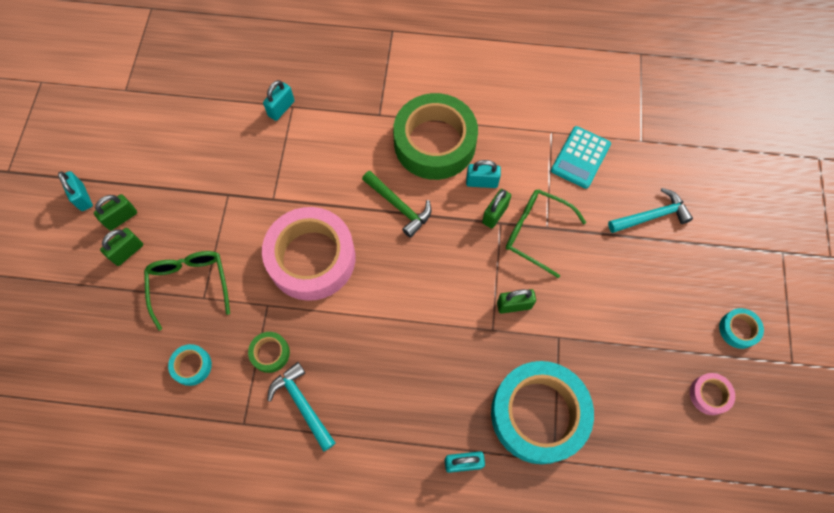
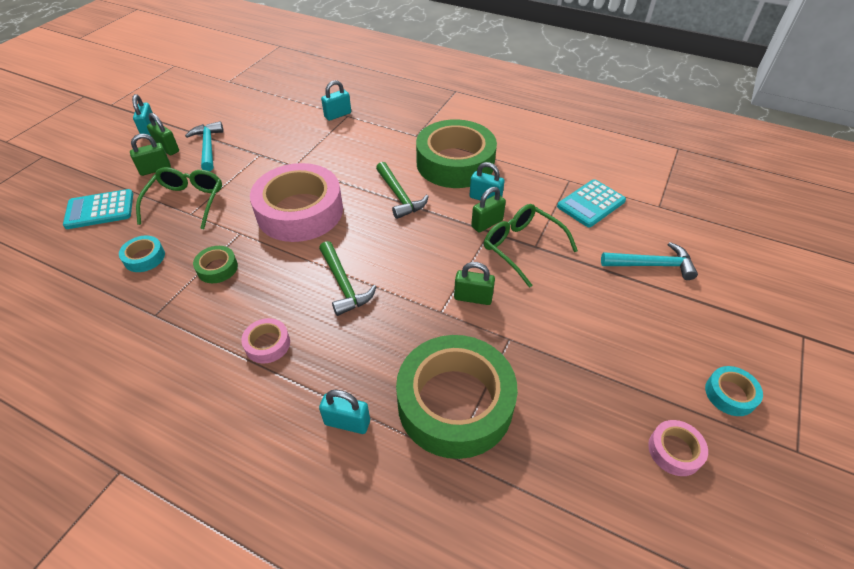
camera: 20 degrees right, 20 degrees down
green padlock [94,194,137,231] -> green padlock turned 60 degrees clockwise [147,113,179,155]
turquoise hammer [267,362,336,452] -> turquoise hammer moved to [185,121,224,171]
turquoise tape [491,361,594,464] -> green tape [396,335,518,459]
none -> turquoise calculator [63,189,133,229]
none -> pink tape [241,318,290,363]
none -> green hammer [319,241,376,316]

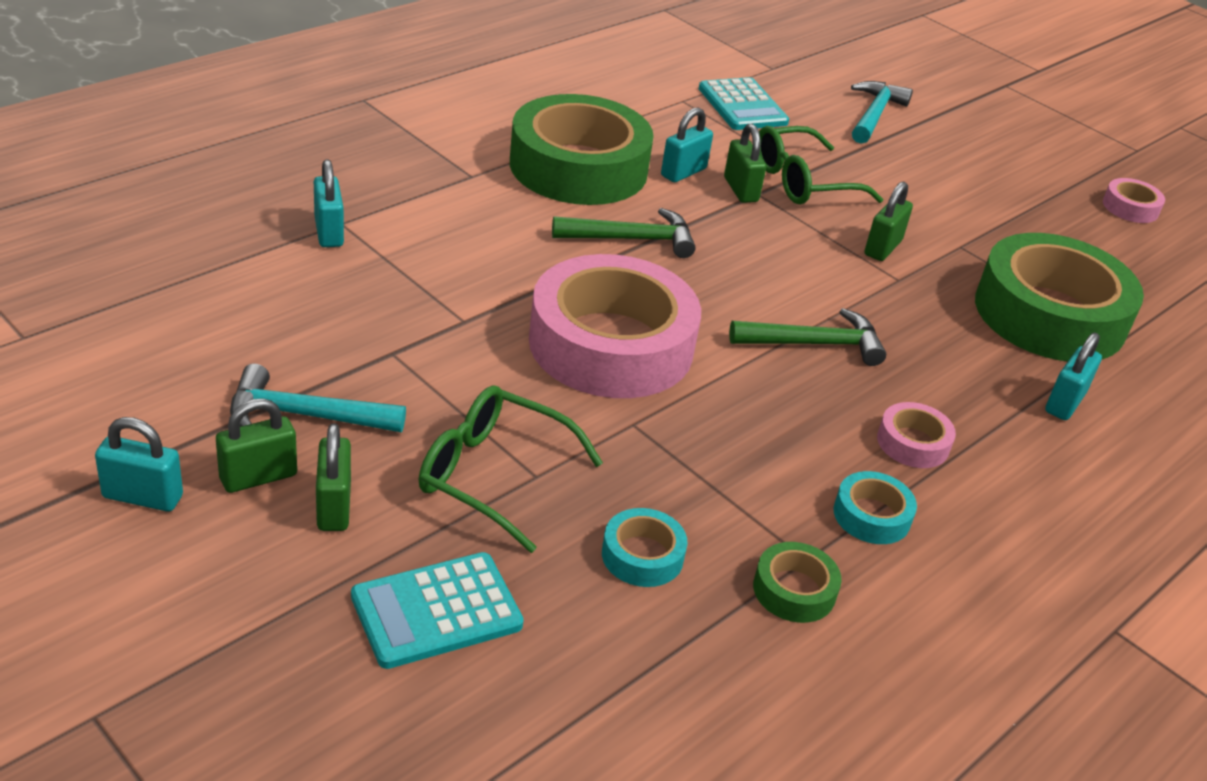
camera: 75 degrees left, 10 degrees down
turquoise calculator [63,189,133,229] -> turquoise calculator turned 60 degrees clockwise [351,552,524,669]
green tape [193,246,238,283] -> green tape moved to [753,542,842,623]
turquoise tape [705,366,763,416] -> turquoise tape moved to [834,471,917,544]

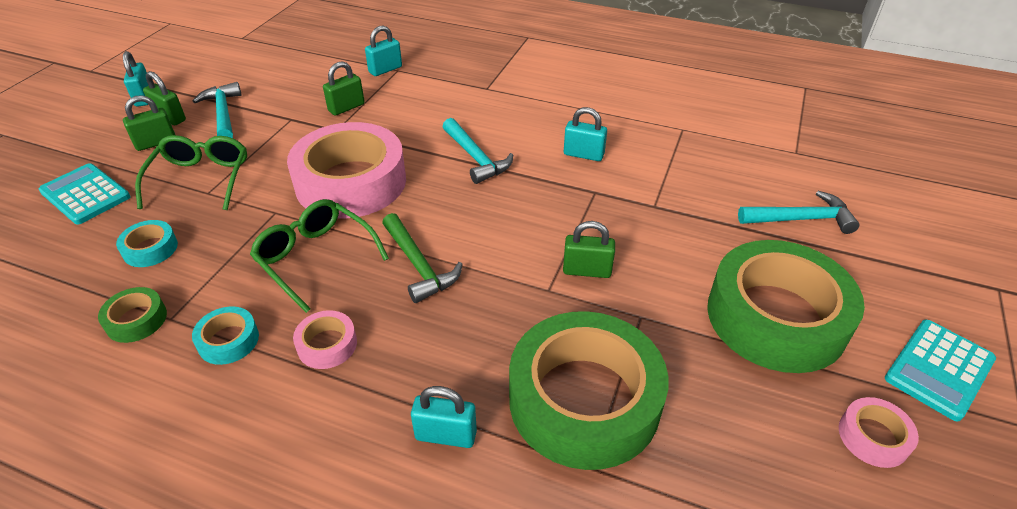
camera: 70 degrees right, 5 degrees up
green tape [510,94,654,205] -> green tape moved to [707,240,865,373]
green hammer [552,208,696,258] -> turquoise hammer [443,118,513,184]
turquoise calculator [699,77,789,130] -> turquoise calculator moved to [885,320,996,421]
green padlock [724,124,766,203] -> green padlock moved to [323,61,365,116]
green glasses [759,126,883,205] -> green glasses moved to [250,199,389,313]

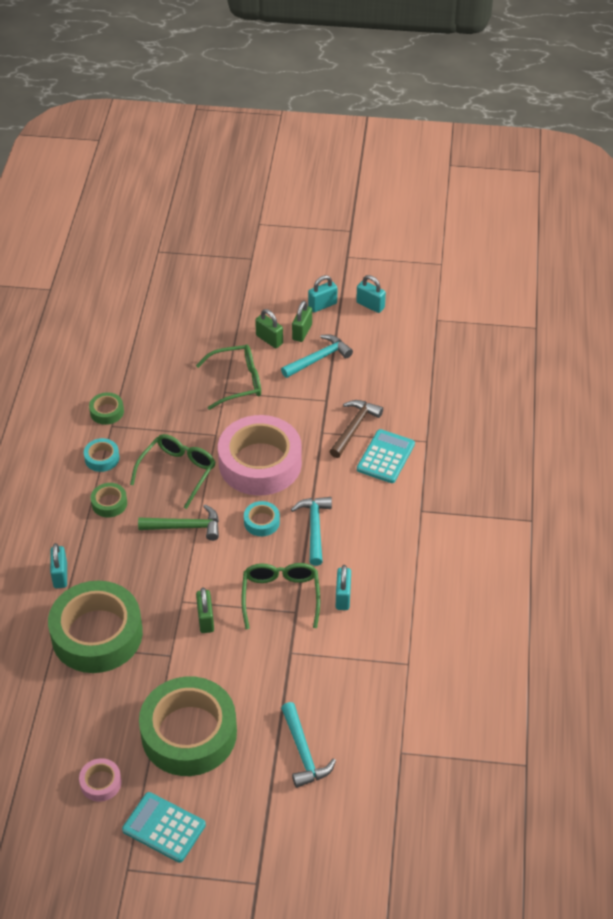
camera: 75 degrees right, 5 degrees up
turquoise calculator [39,163,130,225] -> turquoise calculator moved to [357,429,415,483]
turquoise tape [116,220,178,267] -> turquoise tape moved to [244,501,280,536]
pink tape [293,310,357,369] -> green tape [91,483,127,517]
green padlock [323,61,365,116] -> brown hammer [329,400,383,458]
turquoise padlock [365,26,402,76] -> turquoise padlock moved to [356,275,386,313]
green hammer [382,213,463,303] -> green hammer turned 135 degrees counterclockwise [138,504,219,541]
turquoise hammer [443,118,513,184] -> turquoise hammer turned 135 degrees clockwise [291,497,332,566]
none -> green glasses [241,563,320,629]

